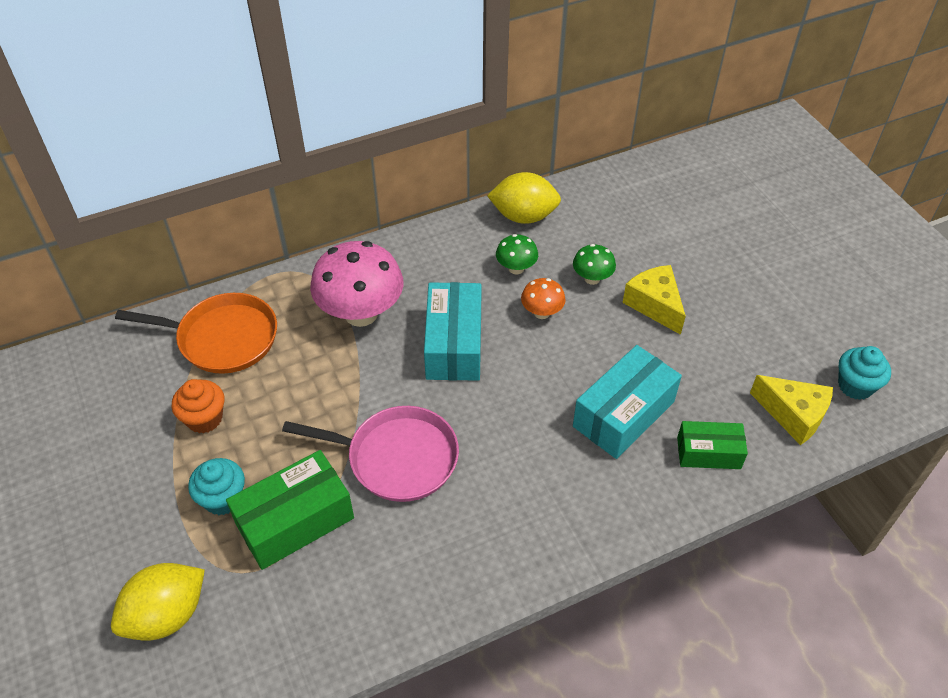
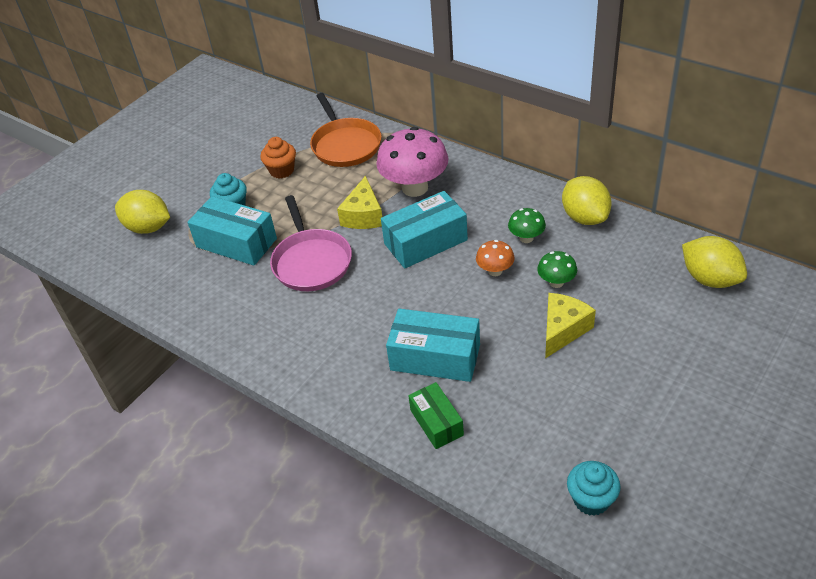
camera: 65 degrees right, 5 degrees down
green box [226,450,354,570] -> turquoise box [187,196,277,266]
yellow cheese [750,375,833,445] -> yellow cheese moved to [337,176,382,229]
none -> yellow lemon [682,236,747,288]

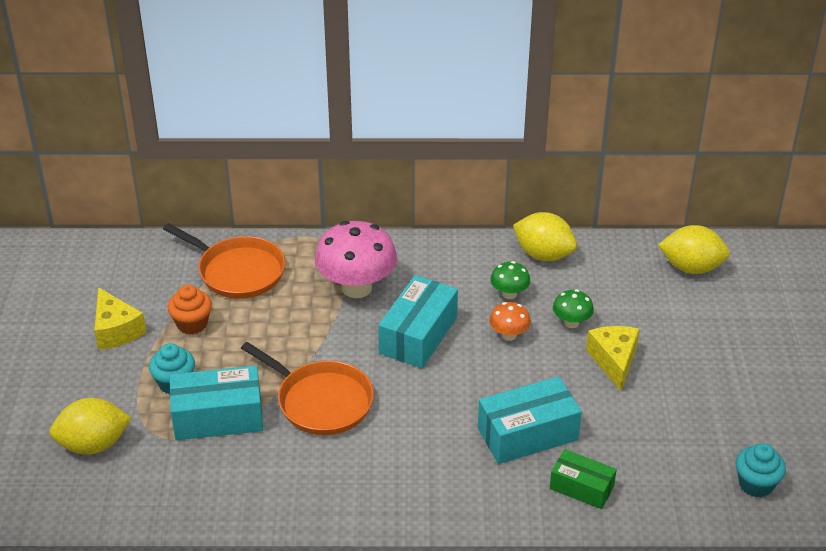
camera: 40 degrees left, 5 degrees down
pink pan [270,195,352,291] -> orange pan [241,342,374,435]
yellow cheese [337,176,382,229] -> yellow cheese moved to [94,287,146,350]

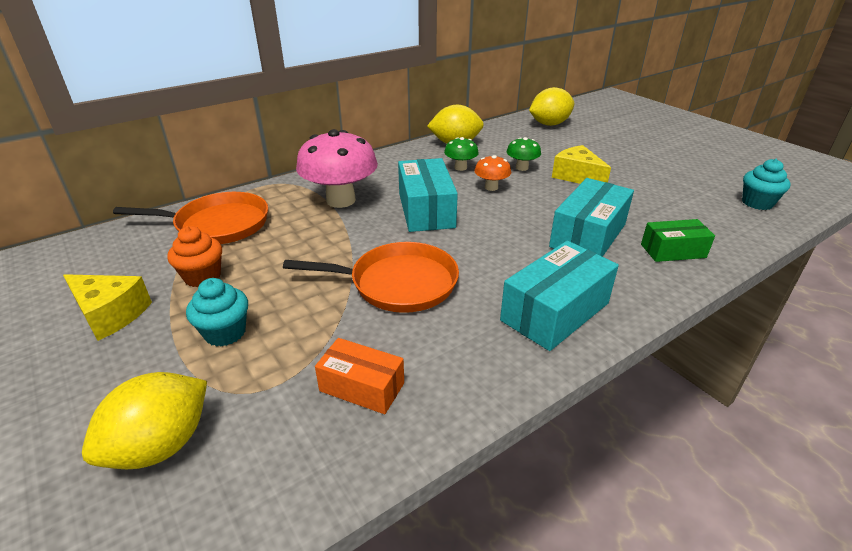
camera: 35 degrees left, 5 degrees down
turquoise box [170,365,263,440] -> turquoise box moved to [500,241,619,351]
none -> orange box [315,338,404,414]

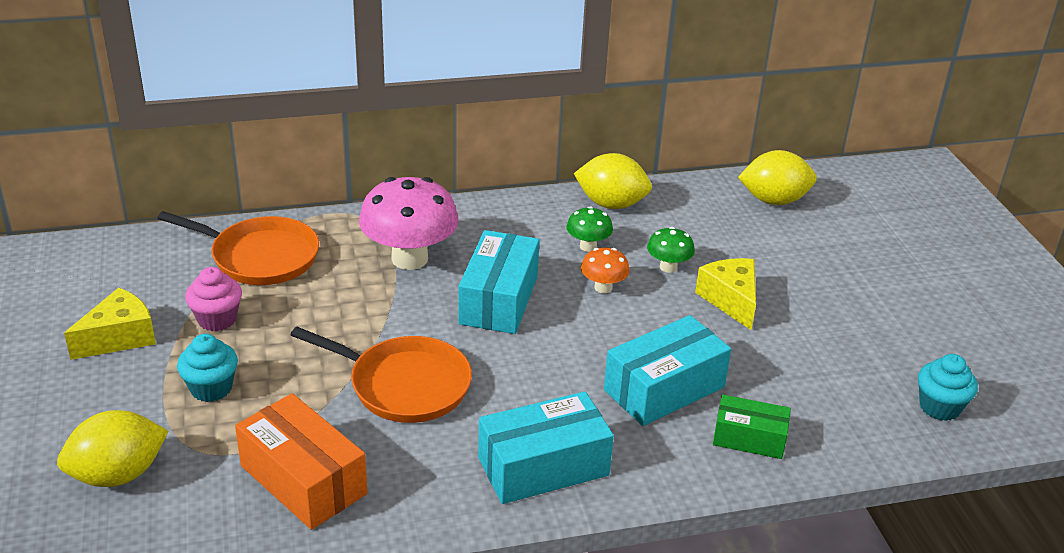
camera: 20 degrees right, 0 degrees up
yellow cheese [63,274,152,341] -> yellow cheese turned 90 degrees counterclockwise [64,288,156,360]
orange cupcake [168,226,222,287] -> pink cupcake [185,267,242,331]
orange box [315,338,404,414] -> orange box [235,393,367,530], size x1.62

